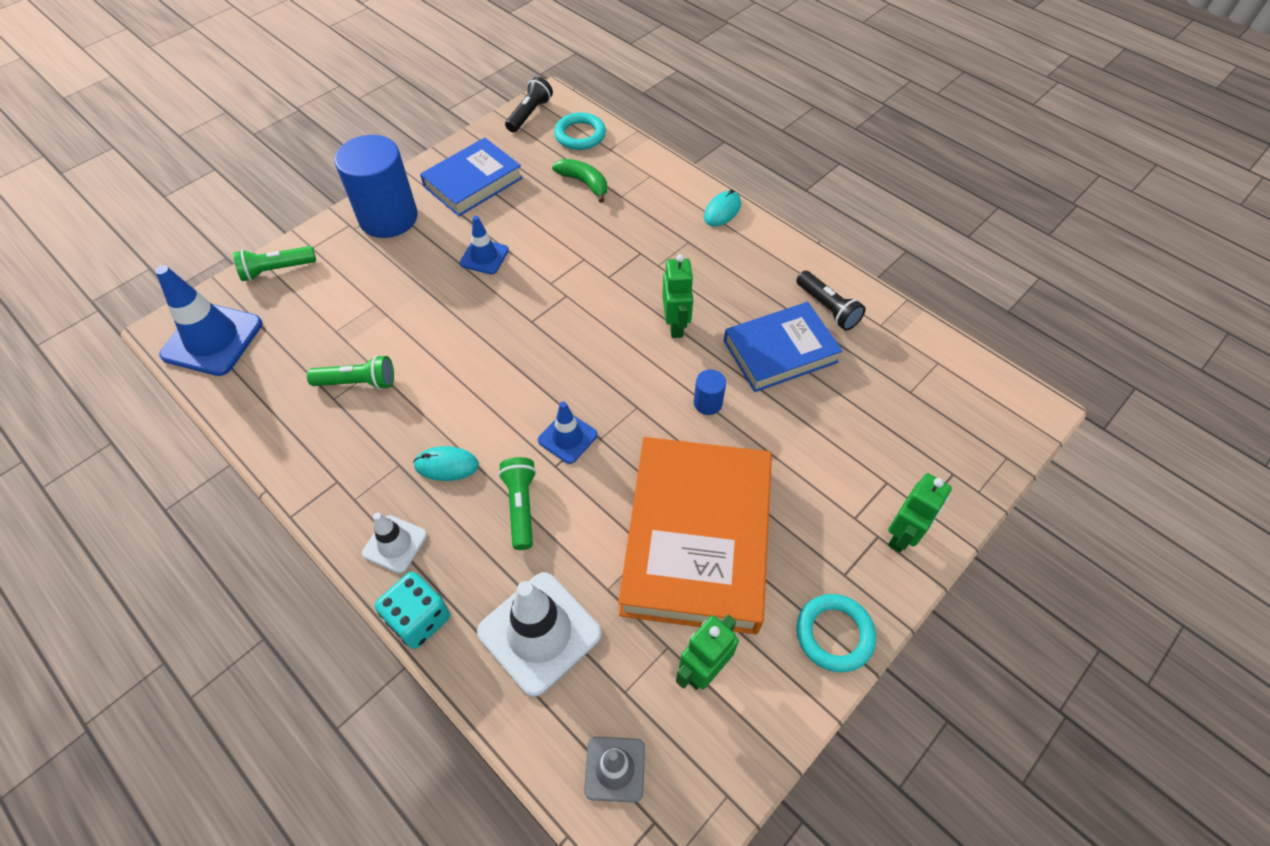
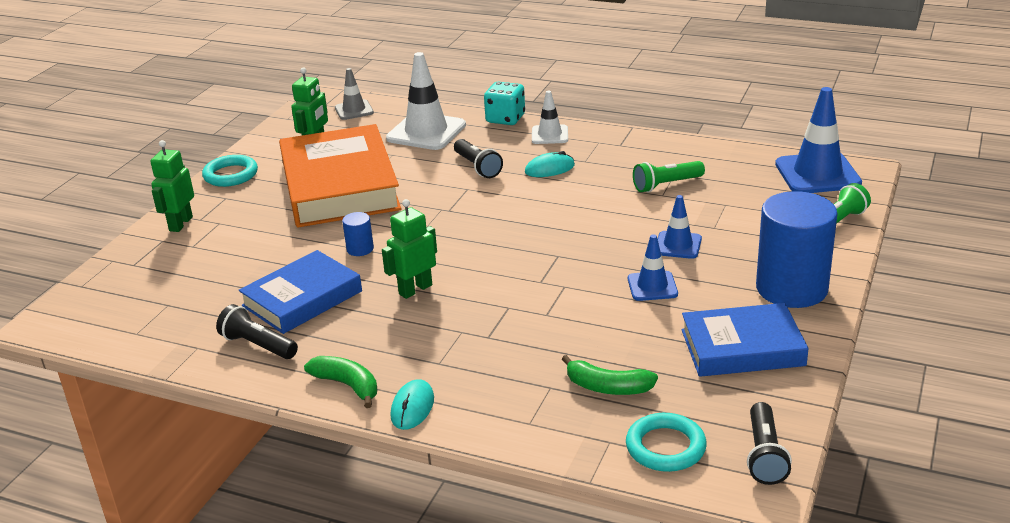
camera: 160 degrees right, 25 degrees down
blue book [420,138,523,216] -> blue book turned 60 degrees clockwise [681,303,809,377]
green flashlight [499,457,536,550] -> black flashlight [454,139,503,178]
blue traffic cone [538,402,598,464] -> blue traffic cone moved to [658,195,702,259]
green robot [662,254,694,338] -> green robot turned 75 degrees clockwise [382,199,437,299]
none -> green banana [304,356,378,408]

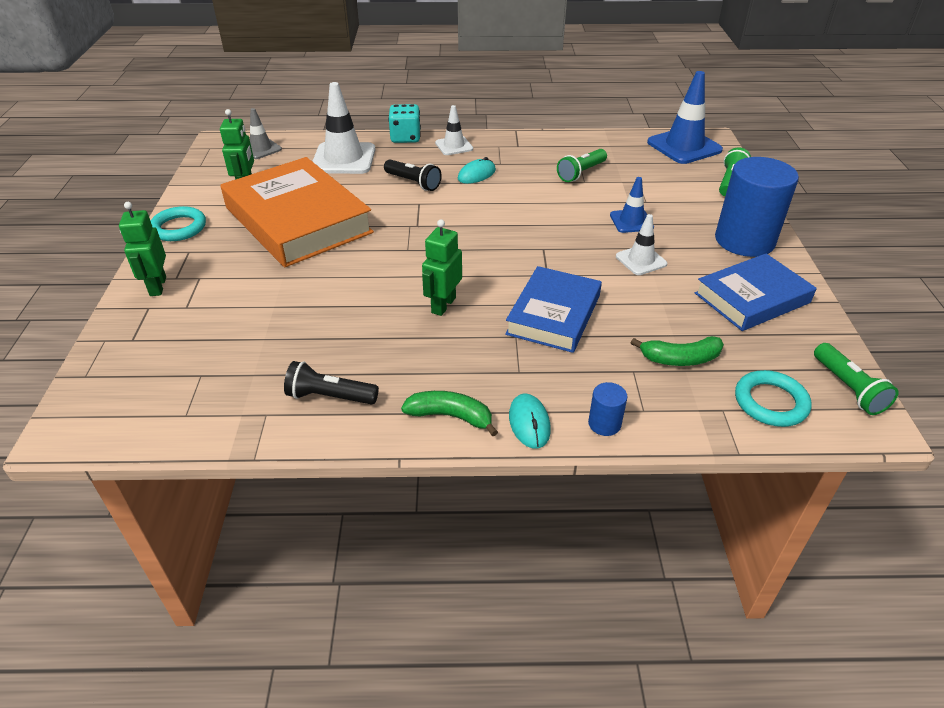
camera: 25 degrees left, 10 degrees up
blue book [238,250,362,334] -> blue book moved to [505,266,602,353]
blue cylinder [342,212,374,256] -> blue cylinder moved to [588,382,627,436]
blue traffic cone [628,234,678,301] -> white traffic cone [616,214,667,275]
black flashlight [747,402,792,485] -> green flashlight [814,343,898,415]

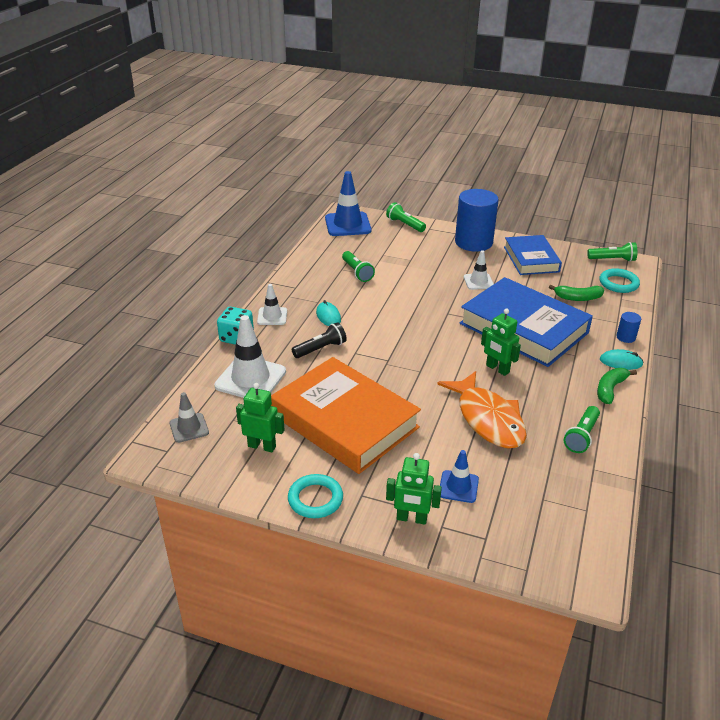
camera: 70 degrees left, 5 degrees down
orange book [221,157,374,267] -> orange book turned 60 degrees clockwise [271,357,421,474]
black flashlight [284,361,379,405] -> green flashlight [564,406,600,453]
blue book [505,266,602,353] -> blue book [459,277,593,367], size x1.65
blue traffic cone [610,177,654,233] -> blue traffic cone moved to [440,450,479,503]
green banana [631,336,724,366] -> green banana turned 75 degrees clockwise [549,285,604,301]
none -> orange fish [437,371,527,449]

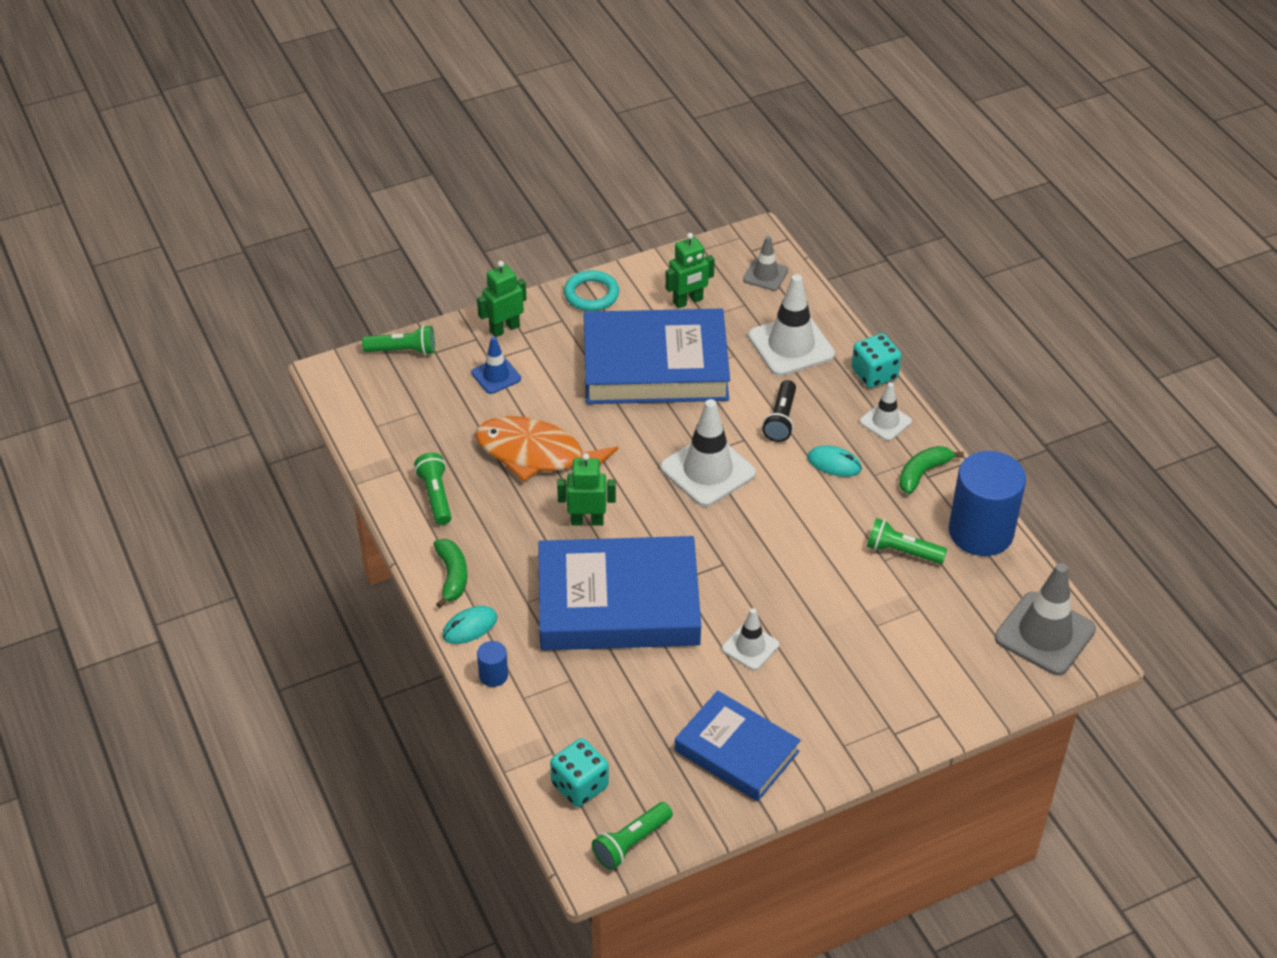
camera: 135 degrees right, 10 degrees up
orange book [271,357,421,474] -> blue book [584,309,730,404]
blue traffic cone [325,171,371,236] -> grey traffic cone [995,563,1096,675]
green flashlight [386,202,426,232] -> green flashlight moved to [362,325,435,355]
blue cylinder [455,189,499,252] -> blue cylinder moved to [948,451,1026,556]
green banana [549,285,604,301] -> green banana moved to [899,446,964,494]
turquoise ring [600,268,640,293] -> turquoise dice [550,738,609,807]
none -> white traffic cone [660,399,756,507]

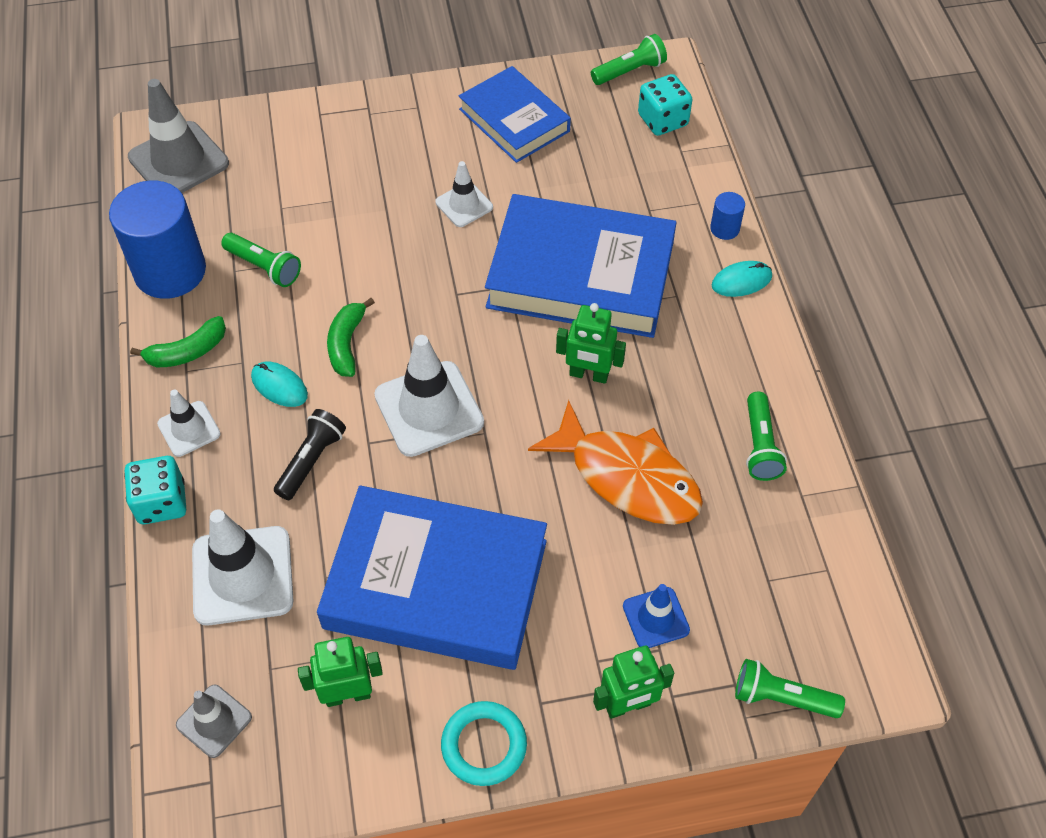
camera: 165 degrees left, 10 degrees up
green banana [434,539,467,608] -> green banana moved to [327,298,375,377]

